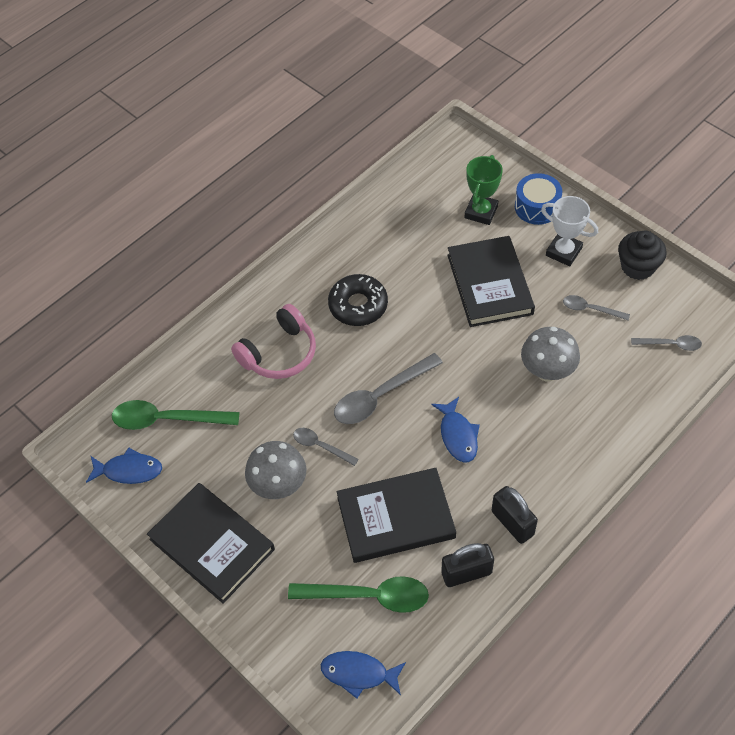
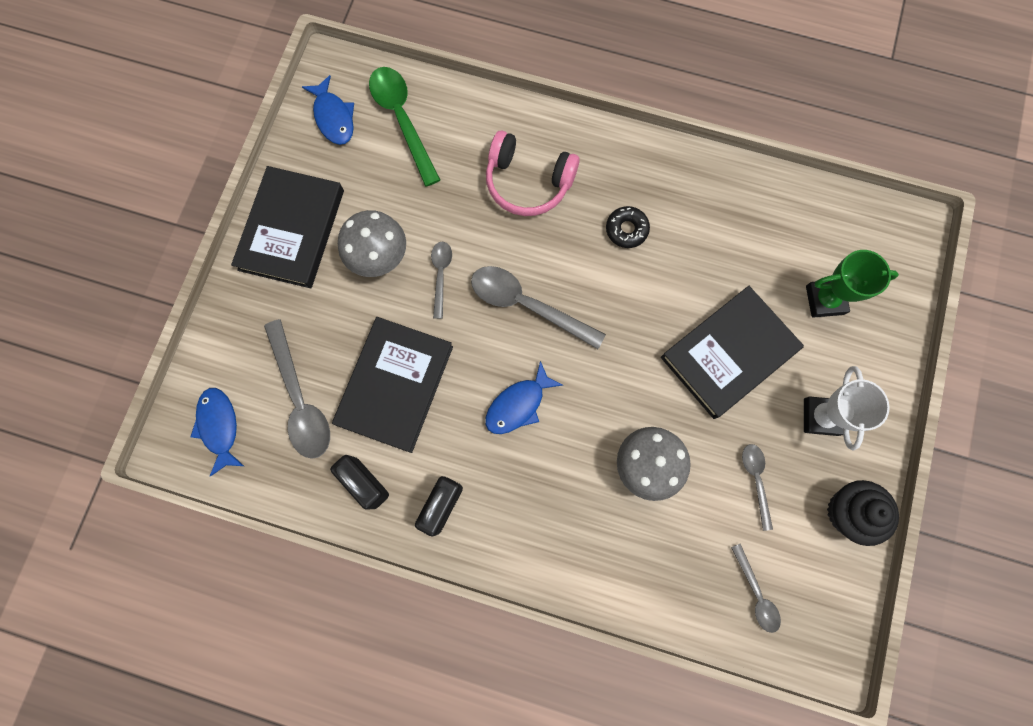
camera: 60 degrees right, 20 degrees up
green spoon [288,576,429,613] -> grey spoon [264,319,330,459]
black donut [328,274,388,326] -> black donut [606,206,650,248], size x0.62
black book [337,468,456,563] -> black book turned 60 degrees clockwise [332,317,453,453]
blue drum [515,173,562,225] -> none

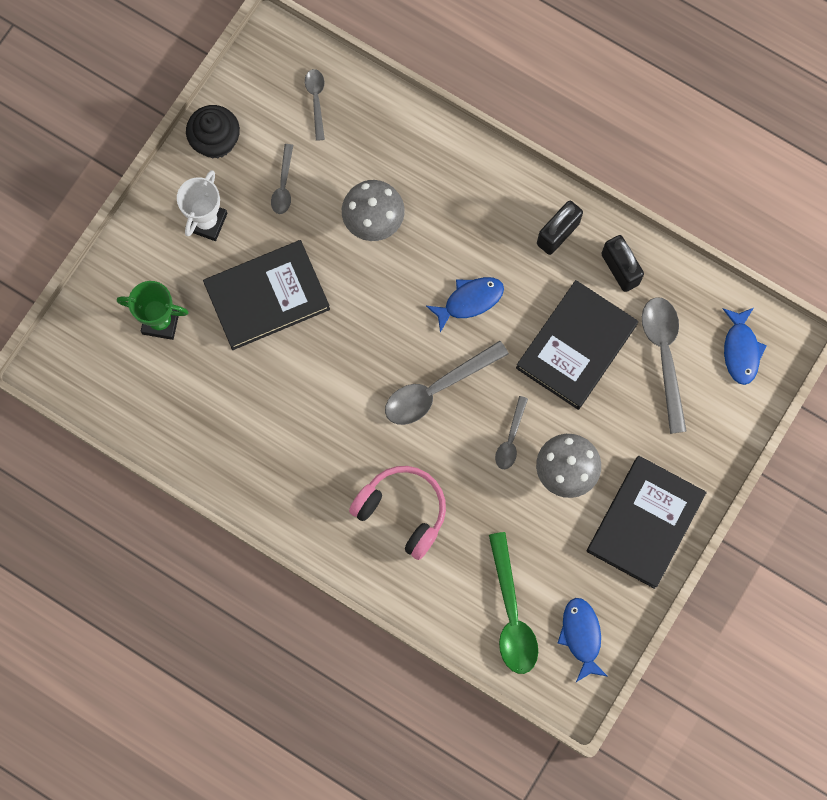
camera: 165 degrees left, 0 degrees up
grey spoon [471,266,606,349] -> grey spoon turned 105 degrees clockwise [385,341,509,425]
black donut [606,206,650,248] -> none

